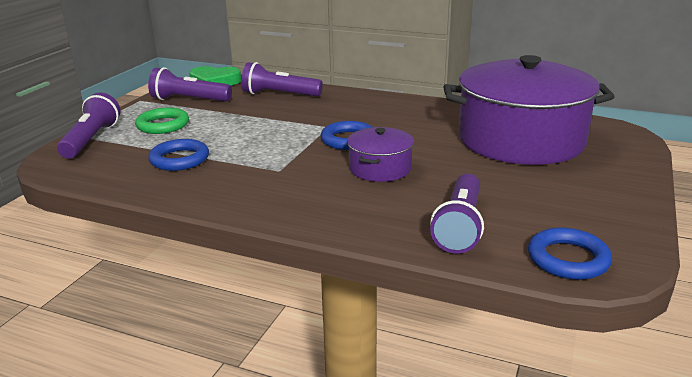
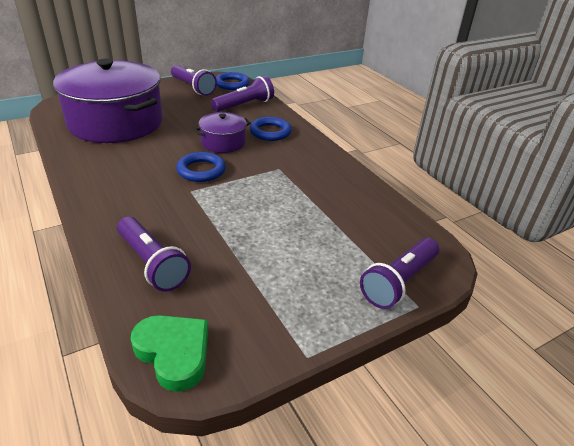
camera: 145 degrees left, 10 degrees up
green ring [135,108,189,134] -> none
purple flashlight [148,67,232,101] -> purple flashlight moved to [171,65,217,96]
blue ring [148,139,209,171] -> blue ring moved to [250,117,292,141]

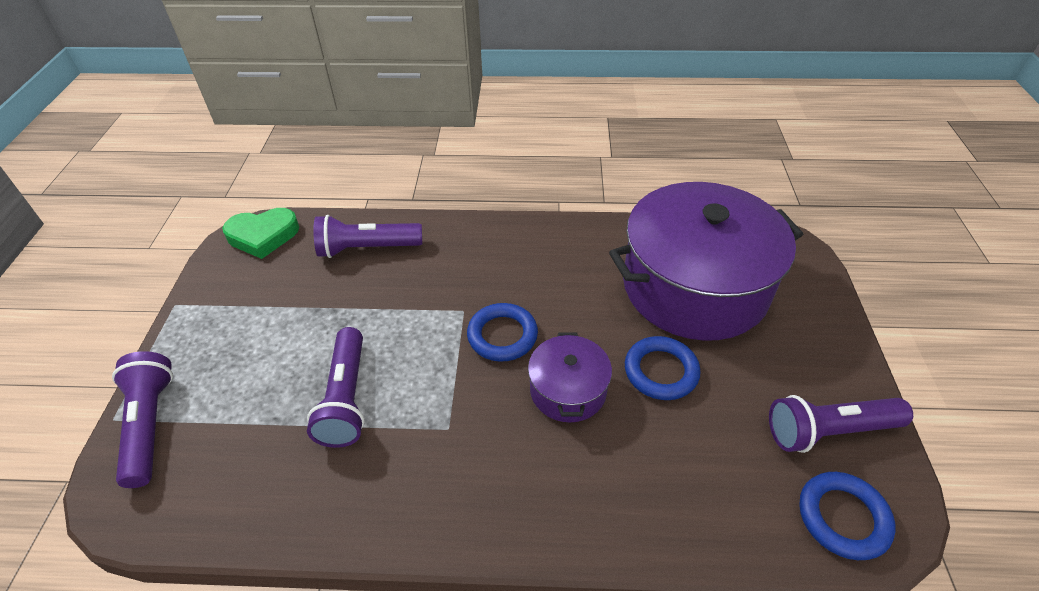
camera: 125 degrees right, 10 degrees up
purple flashlight [211,76,274,112] -> purple flashlight moved to [307,327,365,448]
blue ring [250,117,292,141] -> blue ring moved to [625,336,701,400]

